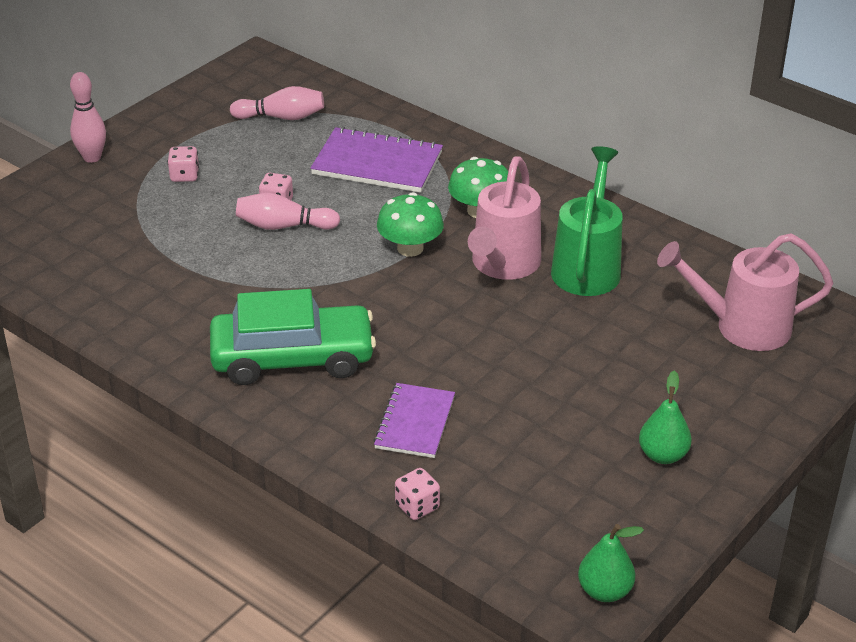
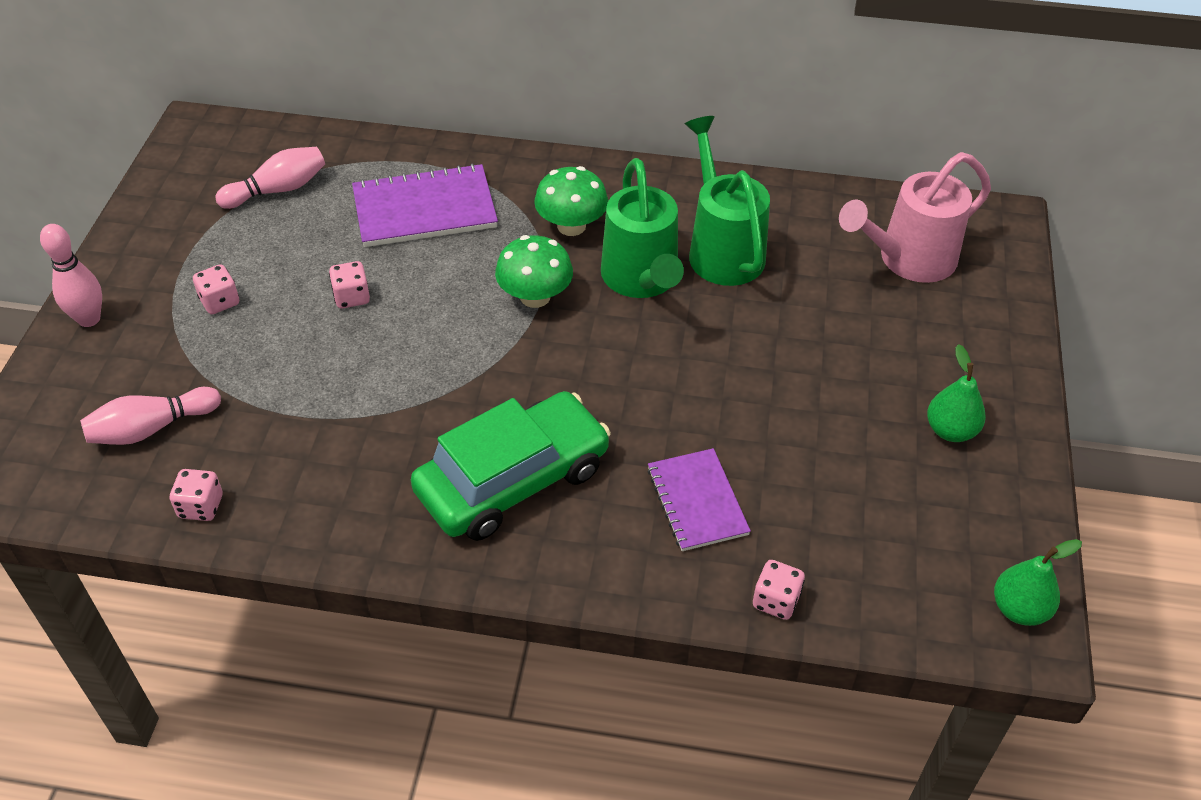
camera: 30 degrees left, 10 degrees up
pink bowling pin [236,193,340,230] -> pink bowling pin moved to [80,387,221,445]
pink watering can [468,156,541,280] -> green watering can [601,158,684,298]
none -> pink dice [170,469,223,521]

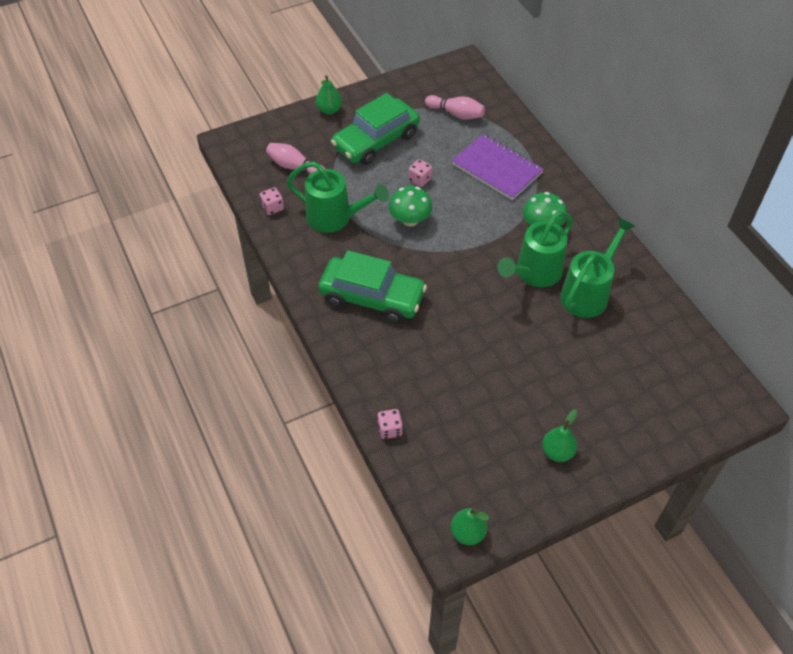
camera: 55 degrees right, 5 degrees up
pink bowling pin [40,224,102,327] -> green pear [316,75,342,114]
pink dice [193,264,239,314] -> green car [331,93,420,165]
green mushroom [495,235,573,308] -> green mushroom moved to [389,186,432,226]
purple notebook [648,448,751,551] -> none
pink watering can [839,152,991,283] -> none
none -> green watering can [287,161,389,233]

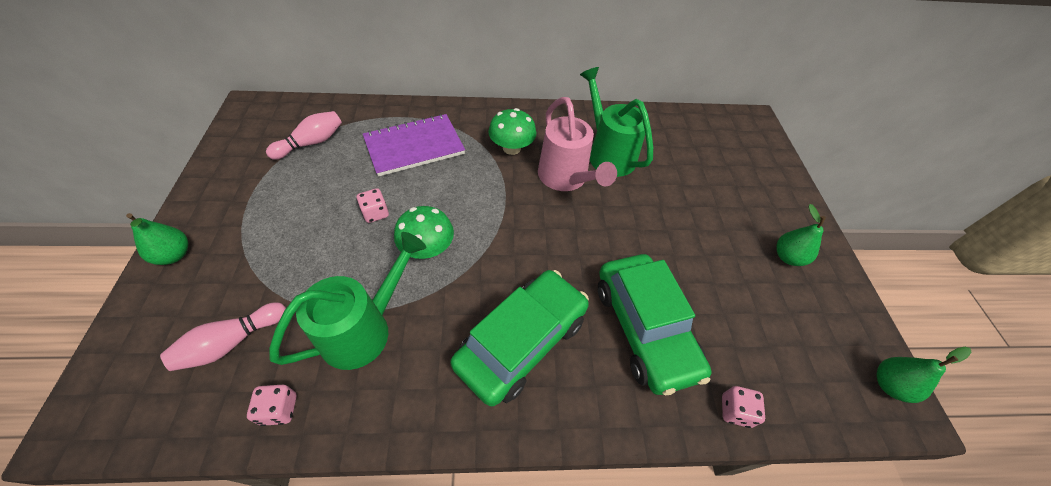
camera: 70 degrees left, 0 degrees up
green car [331,93,420,165] -> green car moved to [598,254,712,395]
green watering can [497,211,573,287] -> pink watering can [538,97,617,191]

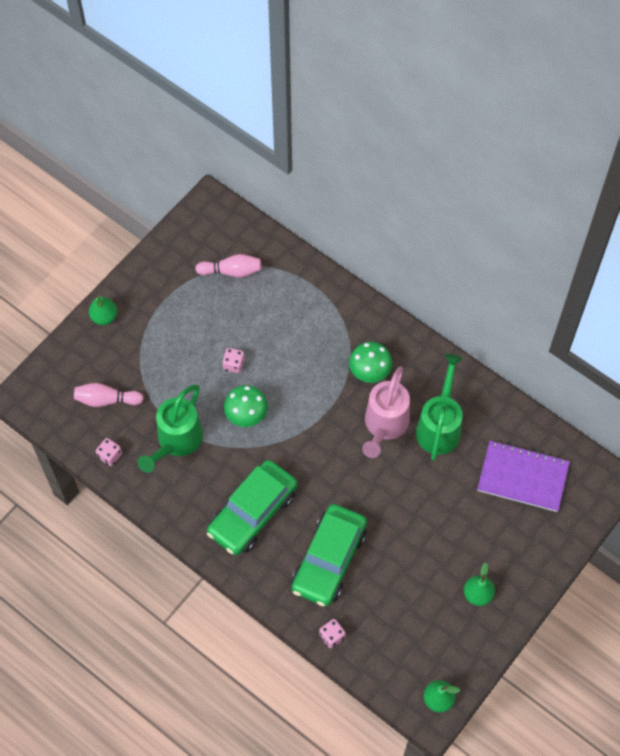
camera: 45 degrees right, 10 degrees up
green watering can [269,232,426,370] -> green watering can turned 120 degrees clockwise [137,384,203,473]
purple notebook [363,114,465,177] -> purple notebook moved to [477,440,570,512]
green car [450,270,589,406] -> green car turned 135 degrees clockwise [207,460,297,555]

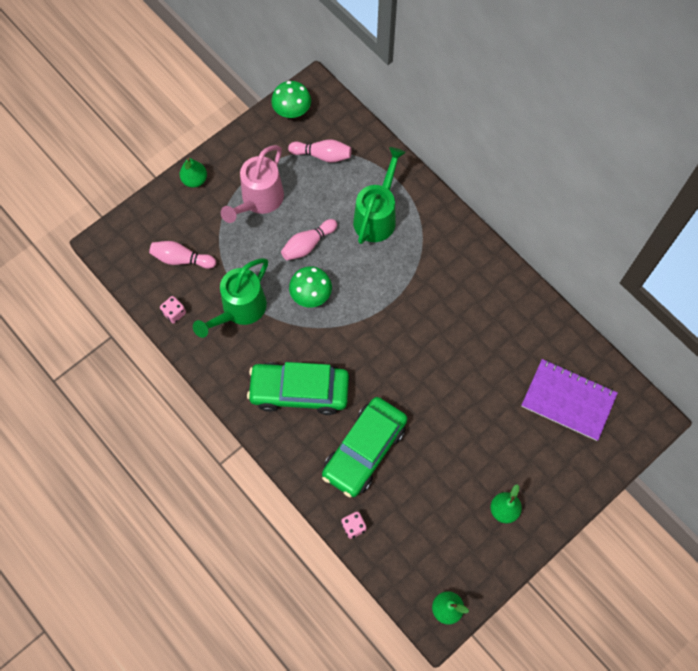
camera: 10 degrees right, 5 degrees up
green car [207,460,297,555] -> green car turned 45 degrees clockwise [247,362,349,415]
pink dice [222,348,245,373] -> pink bowling pin [281,219,337,260]
green mushroom [349,342,392,383] -> green mushroom moved to [271,81,311,118]
pink watering can [362,366,410,458] -> pink watering can moved to [221,145,284,223]
green watering can [416,354,463,461] -> green watering can moved to [353,147,406,244]

